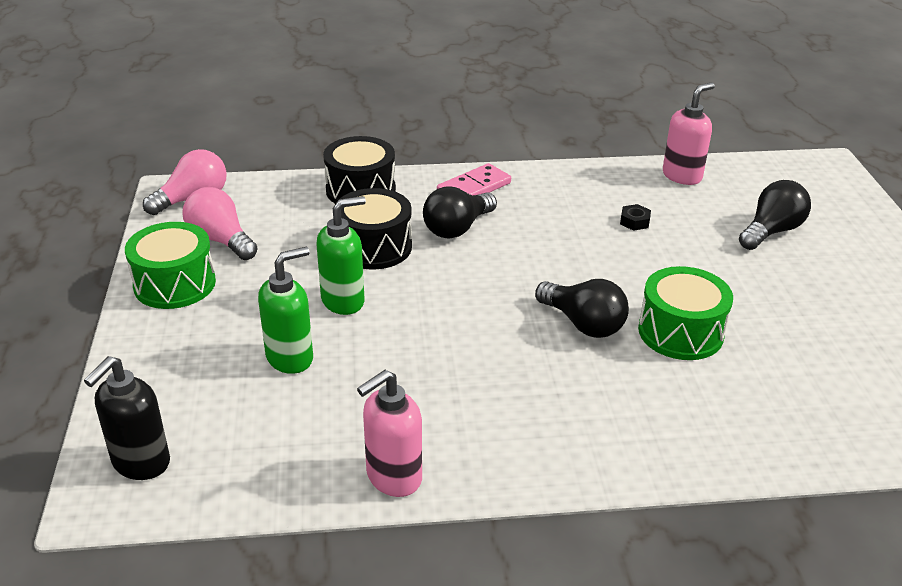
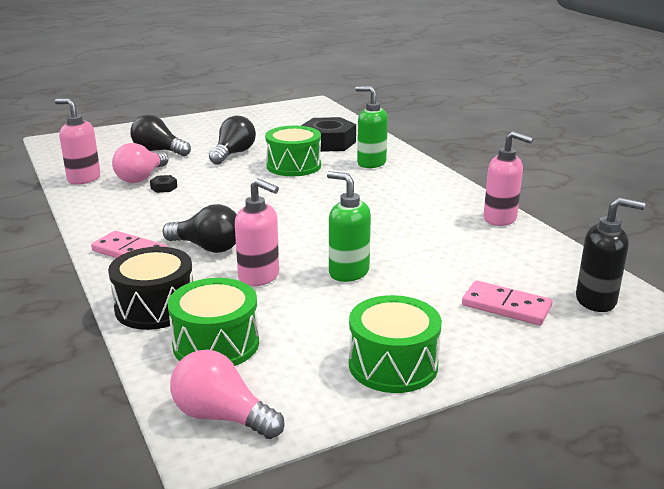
camera: 110 degrees left, 10 degrees down
pink light bulb [183,187,258,260] -> pink light bulb moved to [112,143,169,183]
green soap dispenser [258,247,313,374] -> green soap dispenser moved to [355,86,388,168]
black drum [334,188,412,269] -> pink soap dispenser [235,178,279,286]
black light bulb [535,279,629,338] -> black light bulb moved to [209,116,256,165]
none -> green drum [168,278,259,366]
none -> black nut [301,117,356,152]
none -> pink domino [462,280,552,325]

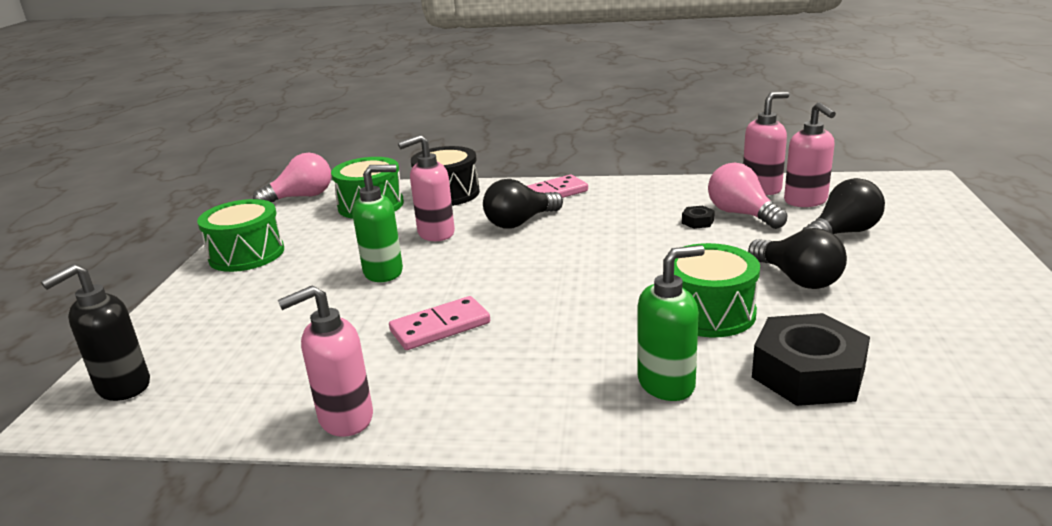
camera: 125 degrees right, 0 degrees up
pink domino [462,280,552,325] -> pink domino moved to [389,296,490,350]
none -> pink soap dispenser [784,102,836,207]

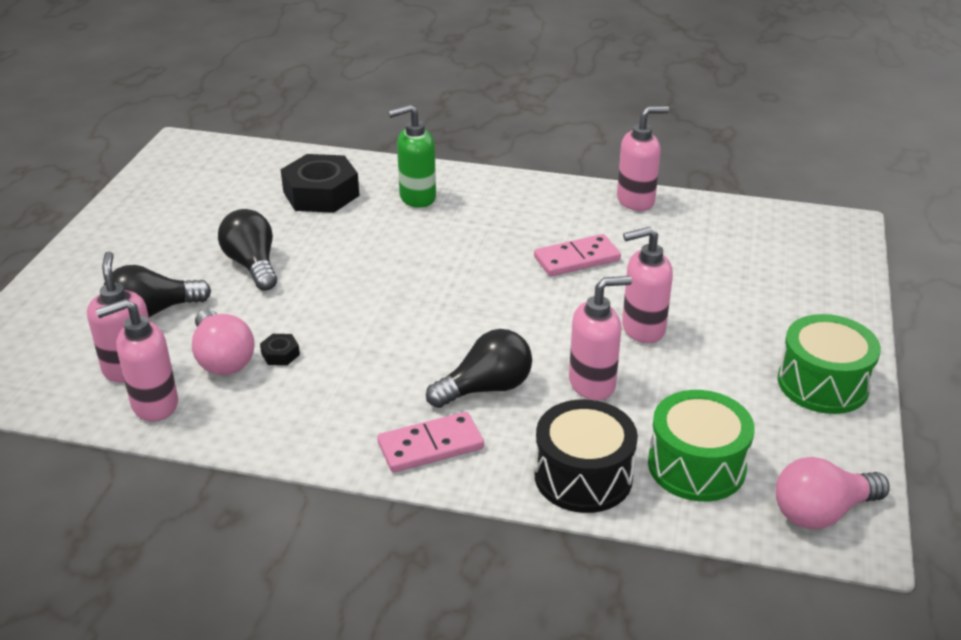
camera: 175 degrees left, 10 degrees up
black soap dispenser [41,264,150,401] -> none
green soap dispenser [352,164,403,282] -> pink soap dispenser [622,227,673,343]
green drum [674,243,760,337] -> none

